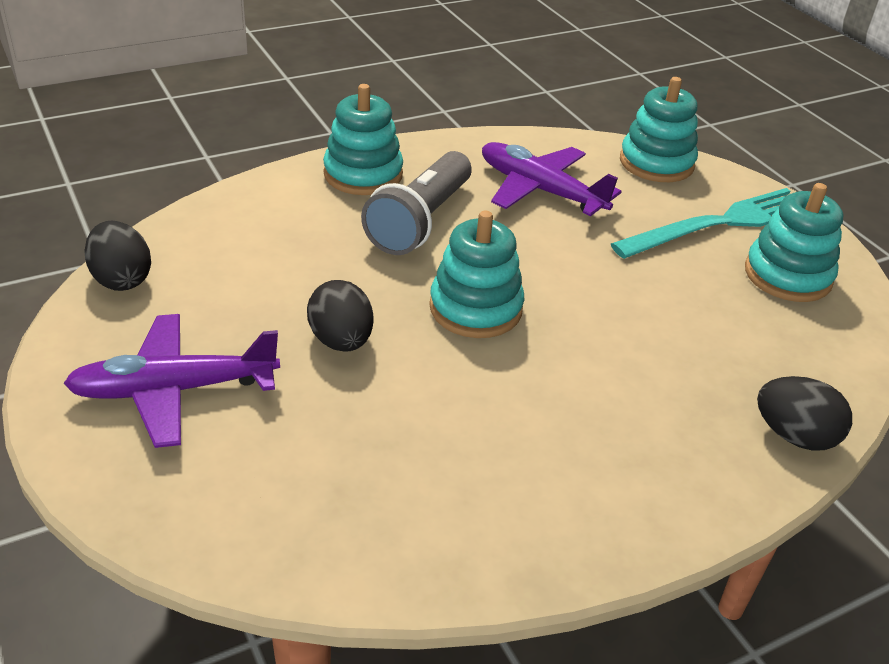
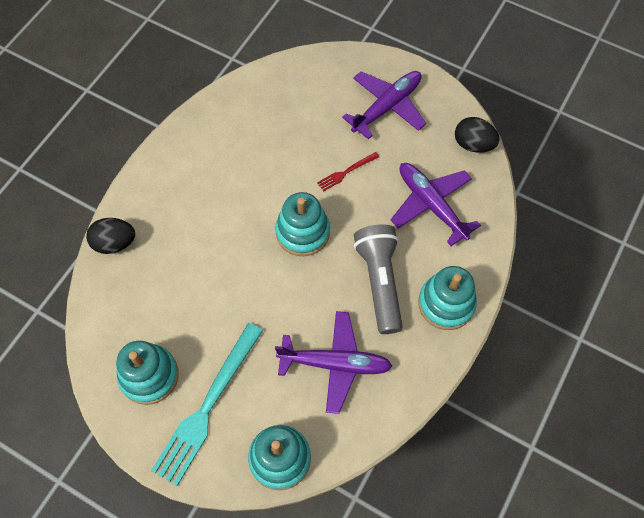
camera: 150 degrees right, 25 degrees up
black egg [307,280,373,352] -> red fork [317,152,379,192]
none -> purple plane [391,163,481,246]

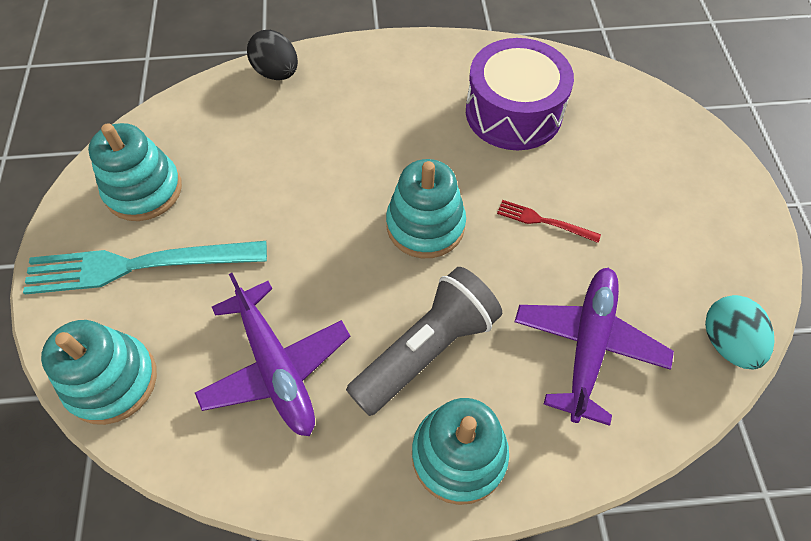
camera: 55 degrees right, 5 degrees down
purple plane [342,71,426,139] -> none
black egg [455,117,500,153] -> turquoise egg [705,295,774,369]
none -> purple drum [466,38,574,150]

